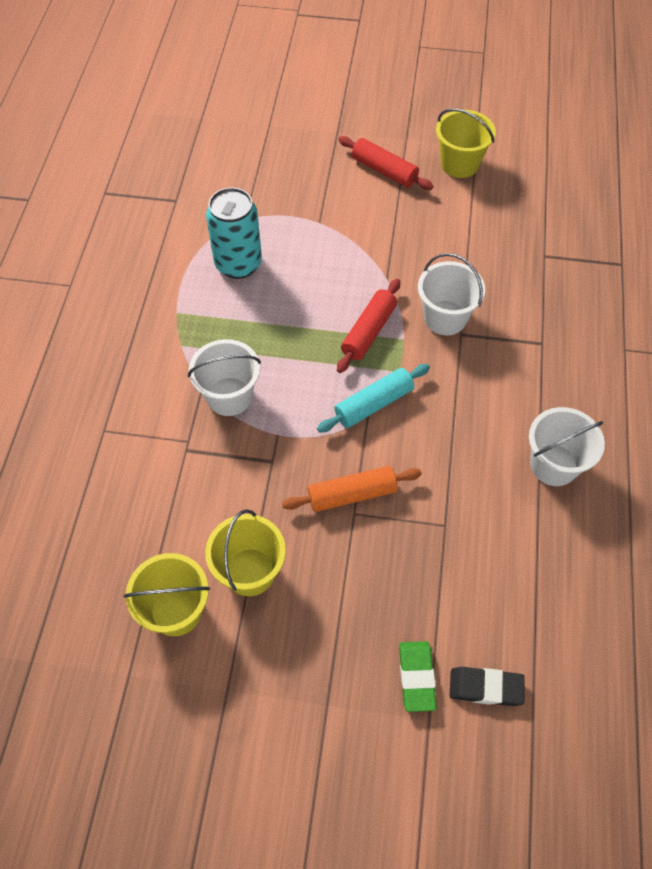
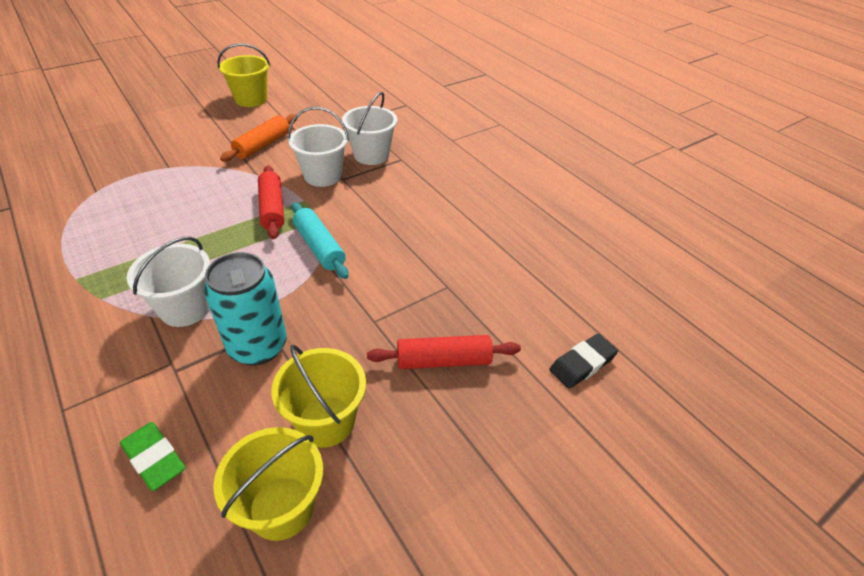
camera: 45 degrees left, 15 degrees down
turquoise can [206,187,262,279] -> turquoise can moved to [204,252,287,366]
orange rolling pin [282,466,422,512] -> orange rolling pin moved to [220,114,298,162]
turquoise rolling pin [317,364,430,433] -> turquoise rolling pin turned 45 degrees counterclockwise [292,202,349,279]
red rolling pin [338,136,434,190] -> red rolling pin moved to [367,335,521,369]
green eraser [399,641,437,712] -> green eraser moved to [120,422,186,491]
white bucket [529,407,605,486] -> white bucket moved to [342,92,397,165]

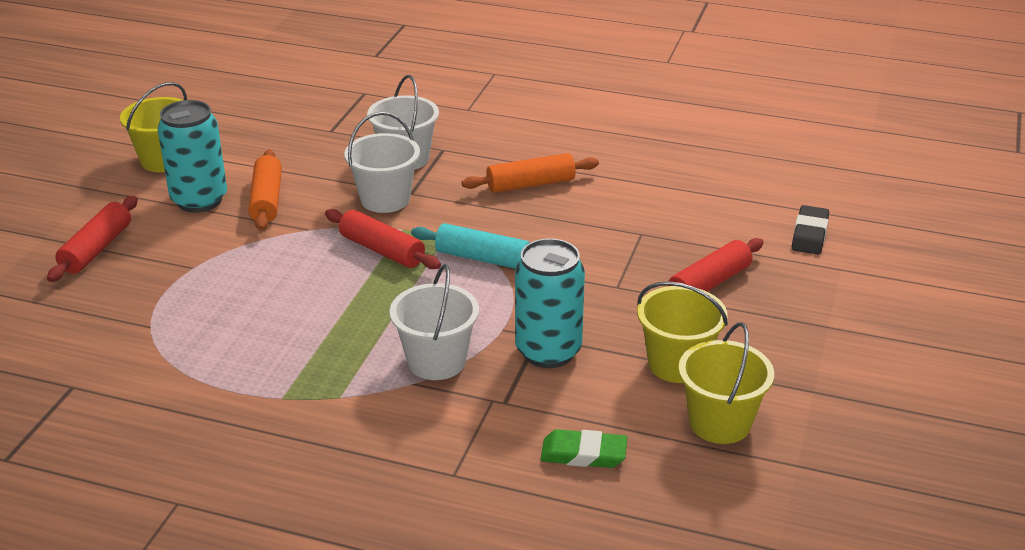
camera: 35 degrees left, 10 degrees down
none -> red rolling pin [47,196,138,282]
none -> turquoise can [158,100,227,213]
none -> orange rolling pin [462,153,599,193]

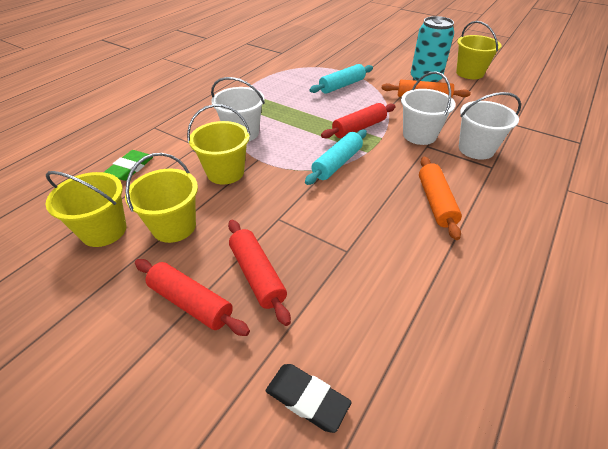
camera: 105 degrees right, 10 degrees up
red rolling pin [47,196,138,282] -> red rolling pin moved to [135,259,250,336]
turquoise can [515,238,585,368] -> yellow bucket [187,104,251,185]
none -> turquoise rolling pin [310,64,373,94]

